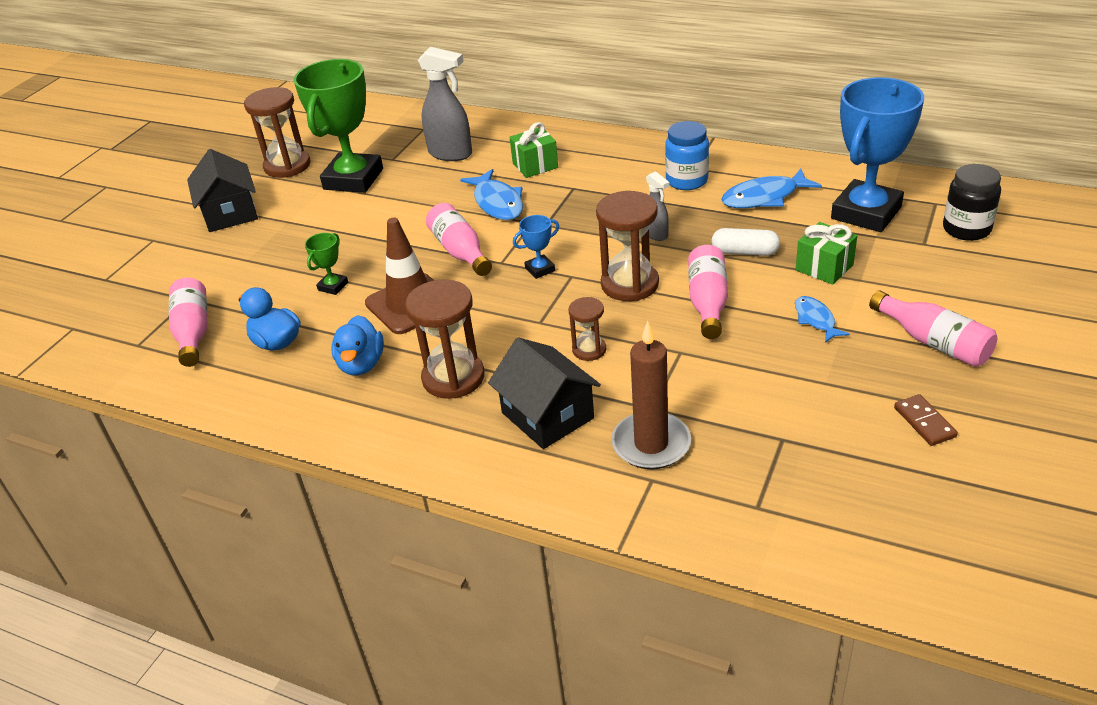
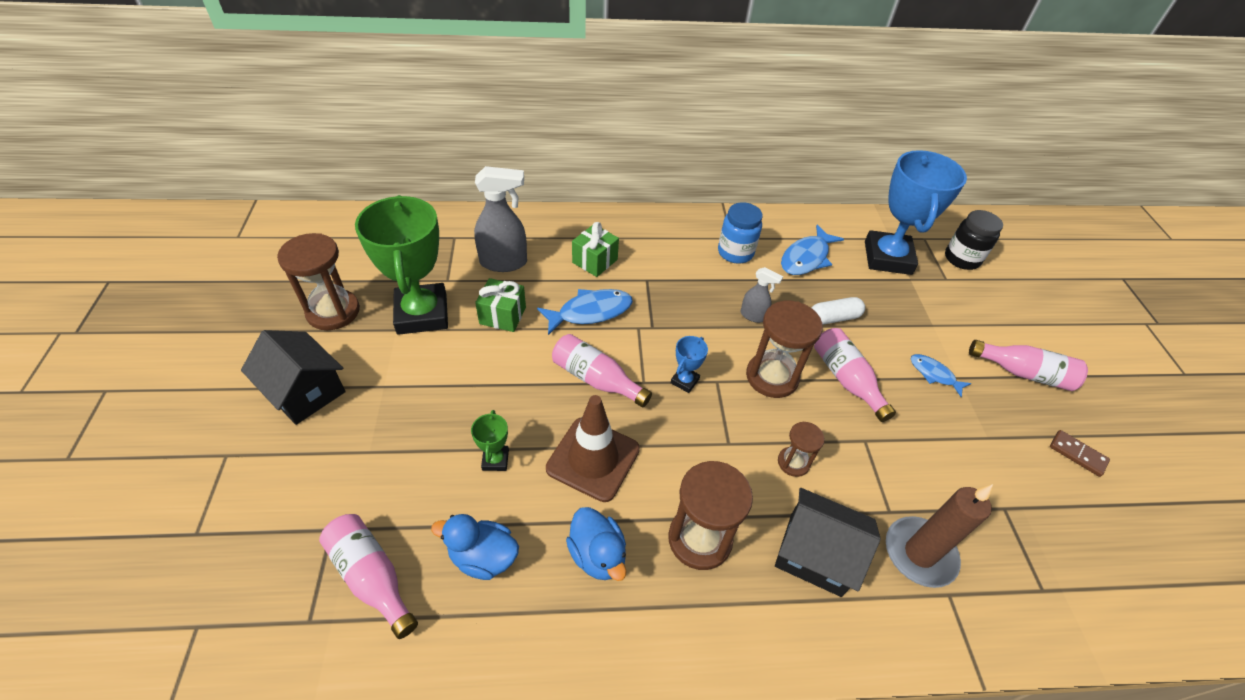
camera: 35 degrees left, 10 degrees up
blue fish [460,169,523,220] -> blue fish turned 60 degrees counterclockwise [537,289,633,335]
green gift [796,222,857,285] -> green gift moved to [475,278,526,332]

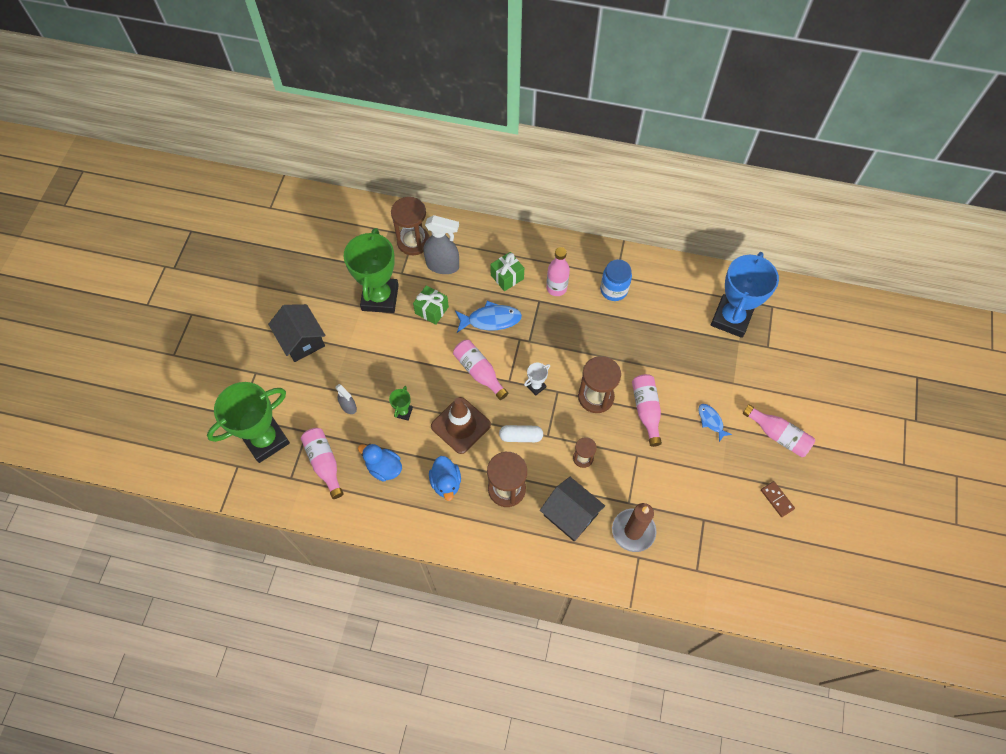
camera: 20 degrees right, 15 degrees up
brown hourglass [277,233,360,330] -> brown hourglass moved to [391,197,429,255]
blue trophy [671,336,708,393] -> white trophy [524,363,550,396]
grey spray bottle [741,267,783,323] -> grey spray bottle moved to [335,384,357,414]
blue fish [781,225,844,275] -> none
white capsule [812,297,865,325] -> white capsule moved to [499,425,543,442]
black jar [945,210,1003,270] -> none
none -> green trophy [207,382,290,463]
none -> pink bottle [546,247,570,296]

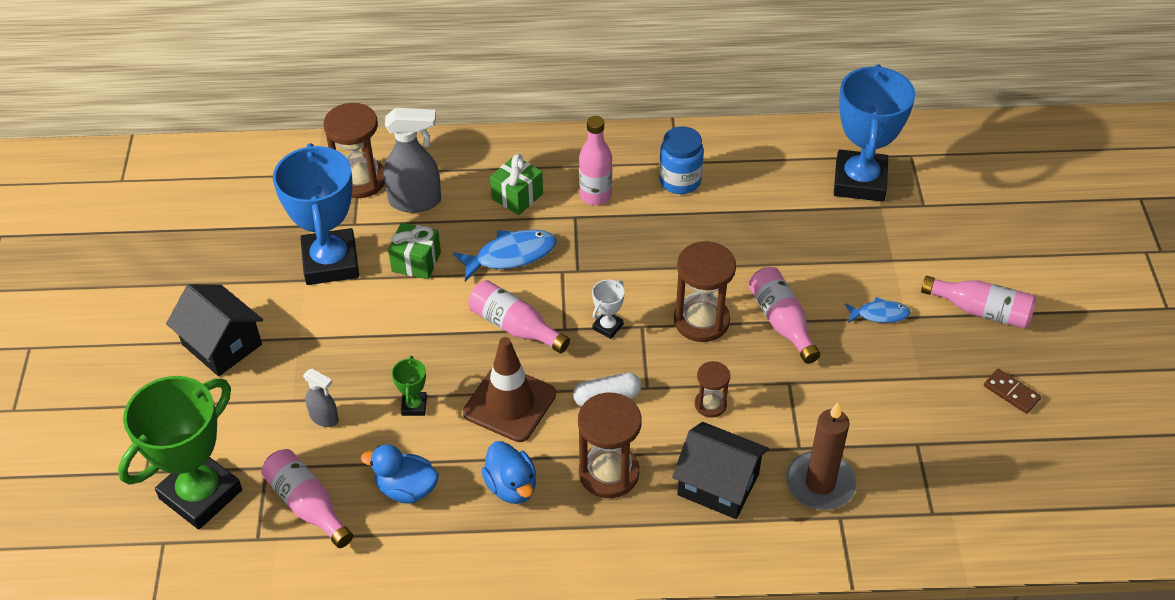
camera: 15 degrees left, 15 degrees down
green trophy [344,228,399,313] -> blue trophy [273,143,359,285]
blue fish [698,404,732,442] -> blue fish turned 135 degrees clockwise [845,297,911,323]

